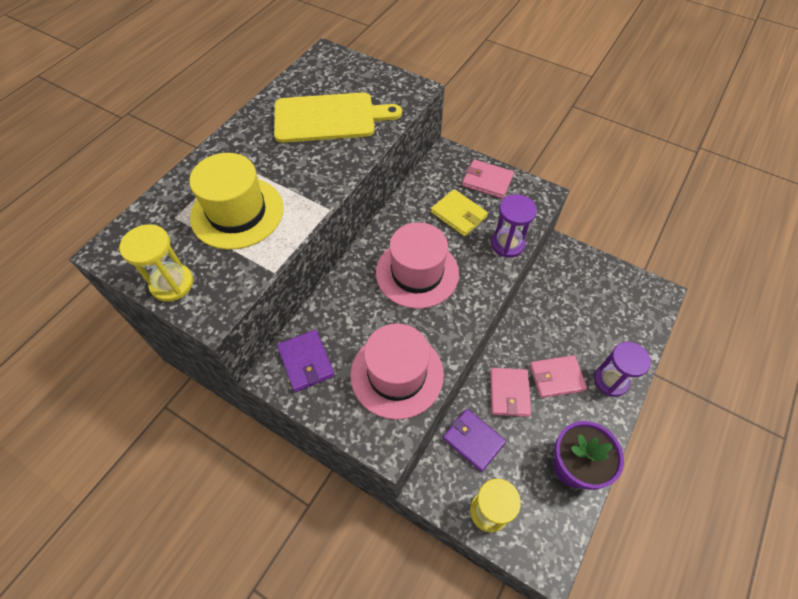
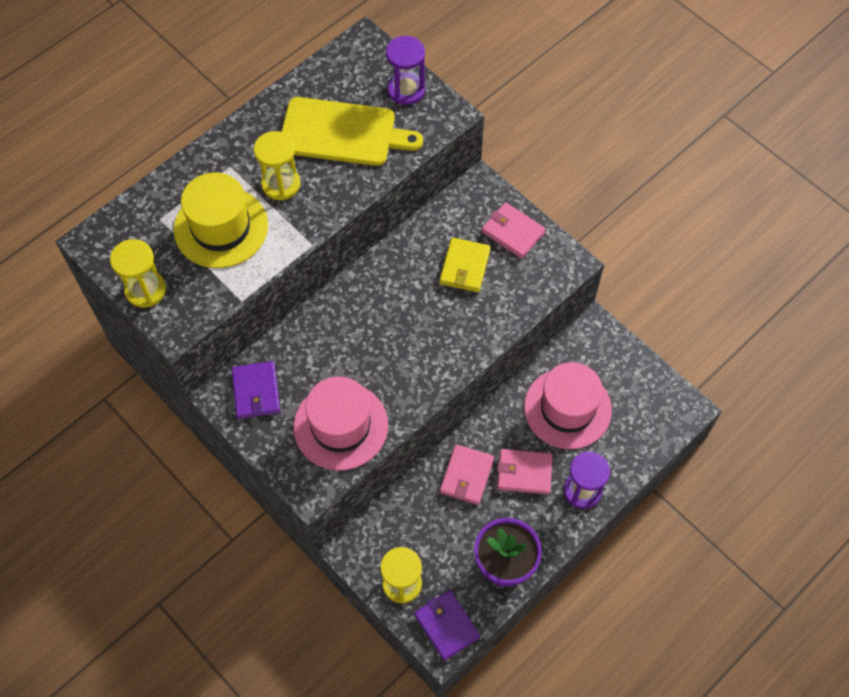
camera: 15 degrees right, 5 degrees up
pink hat [376,222,459,309] -> pink hat moved to [524,362,612,449]
yellow wallet [431,189,488,236] -> yellow wallet turned 45 degrees clockwise [440,238,491,292]
purple wallet [443,409,506,472] -> purple wallet moved to [414,590,480,661]
purple hourglass [491,194,537,258] -> purple hourglass moved to [386,36,425,105]
none -> yellow hourglass [254,131,300,200]

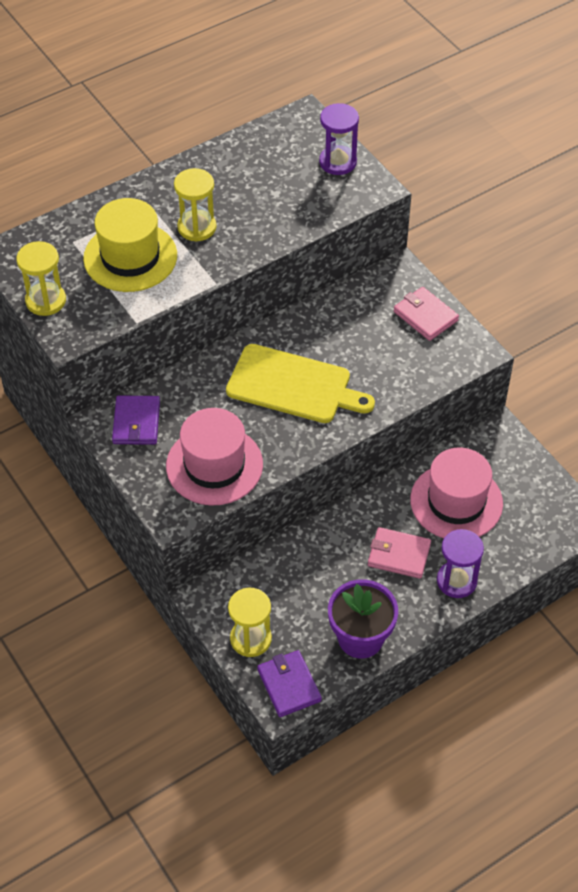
camera: 10 degrees right, 10 degrees down
yellow cutting board [281,97,423,166] -> yellow cutting board moved to [226,344,375,423]
yellow wallet [440,238,491,292] -> none
pink wallet [440,444,494,505] -> none

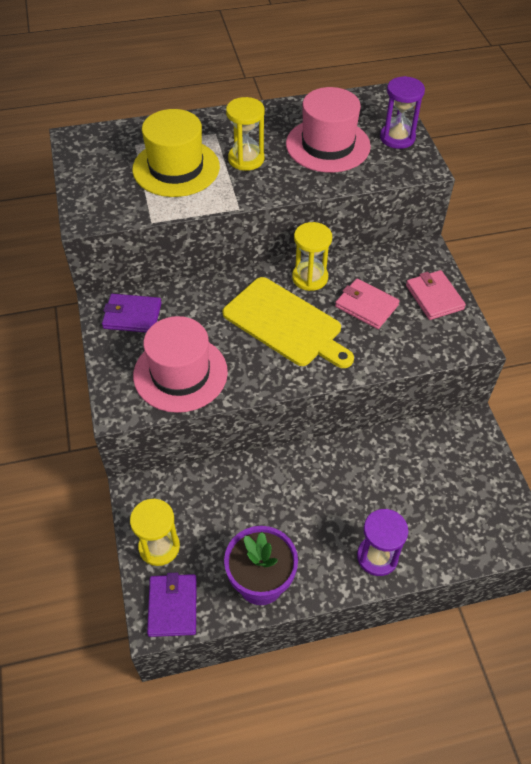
camera: 20 degrees right, 0 degrees up
yellow hourglass [16,241,66,316] -> yellow hourglass moved to [292,222,332,291]
purple wallet [112,396,160,445] -> purple wallet turned 75 degrees clockwise [102,294,162,333]
pink wallet [368,527,431,579] -> pink wallet moved to [335,279,400,329]
pink hat [410,448,503,538] -> pink hat moved to [286,87,371,173]

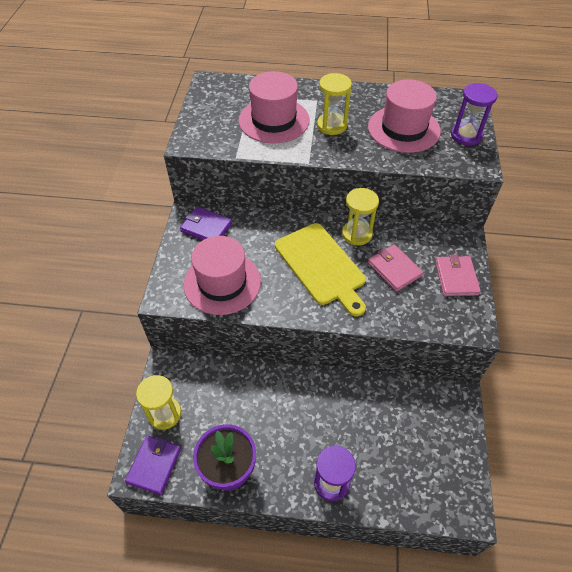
camera: 20 degrees right, 0 degrees up
yellow hat [132,109,220,197] -> pink hat [239,71,310,144]

